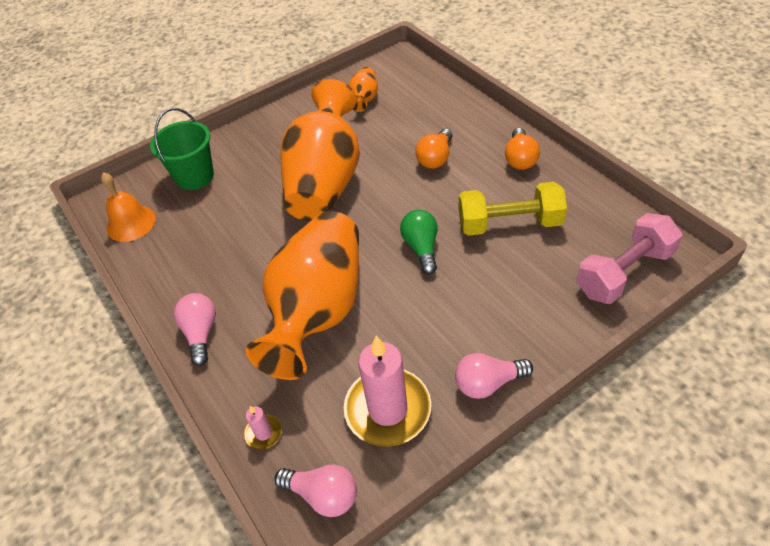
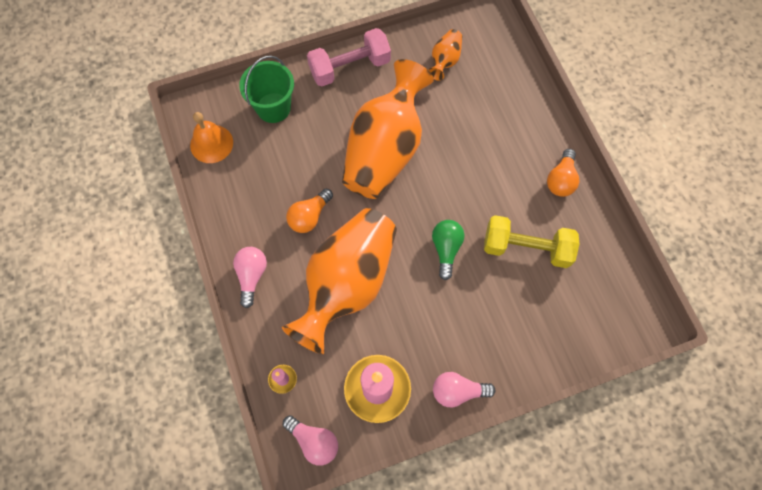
camera: 10 degrees right, 20 degrees up
orange light bulb [415,129,452,169] -> orange light bulb moved to [286,188,333,233]
pink dumbbell [576,213,683,304] -> pink dumbbell moved to [307,28,391,87]

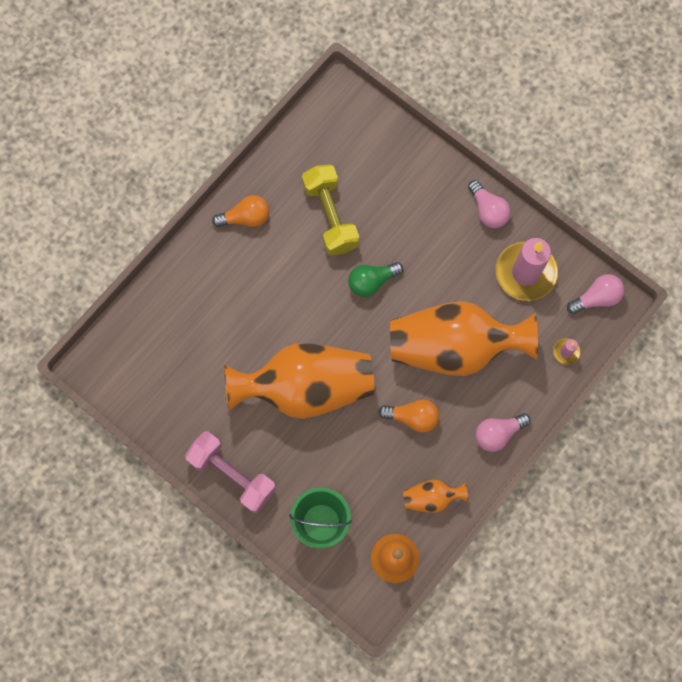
camera: 120 degrees left, 5 degrees up
pink light bulb [283,415,338,466] -> pink light bulb turned 60 degrees clockwise [567,274,625,314]
orange vase [428,29,462,81] -> orange vase moved to [403,480,469,513]

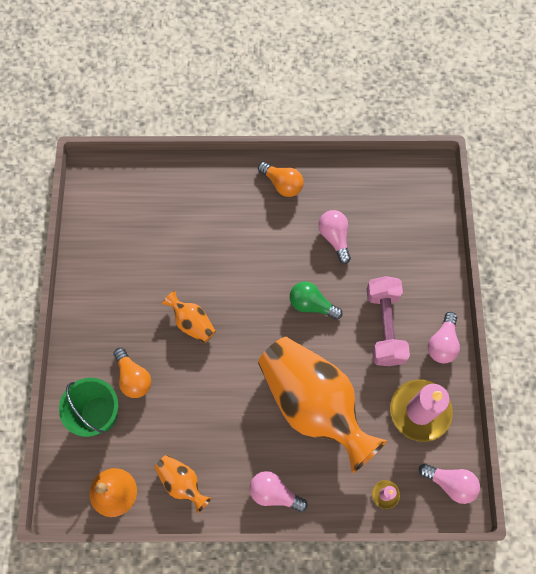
camera: 50 degrees right, 5 degrees down
pink dumbbell [185,432,276,513] -> pink dumbbell moved to [367,276,410,366]
orange vase [224,343,374,419] -> orange vase [162,291,216,343], size x0.43
yellow dumbbell [302,164,359,255] -> pink light bulb [318,210,351,264]
orange light bulb [378,399,439,433] -> orange light bulb moved to [114,348,151,398]

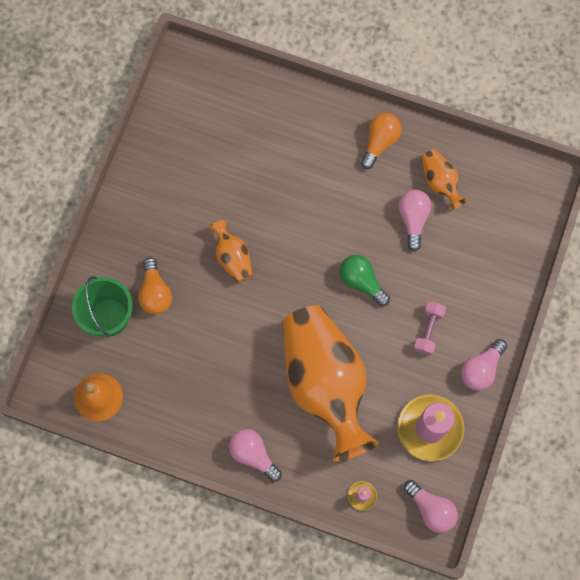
camera: 20 degrees right, 5 degrees up
orange vase [154,455,212,513] -> orange vase moved to [421,149,467,210]
orange light bulb [258,162,304,197] -> orange light bulb turned 120 degrees counterclockwise [361,113,402,169]
pink dumbbell [367,276,410,366] -> pink dumbbell [413,301,446,355], size x0.56

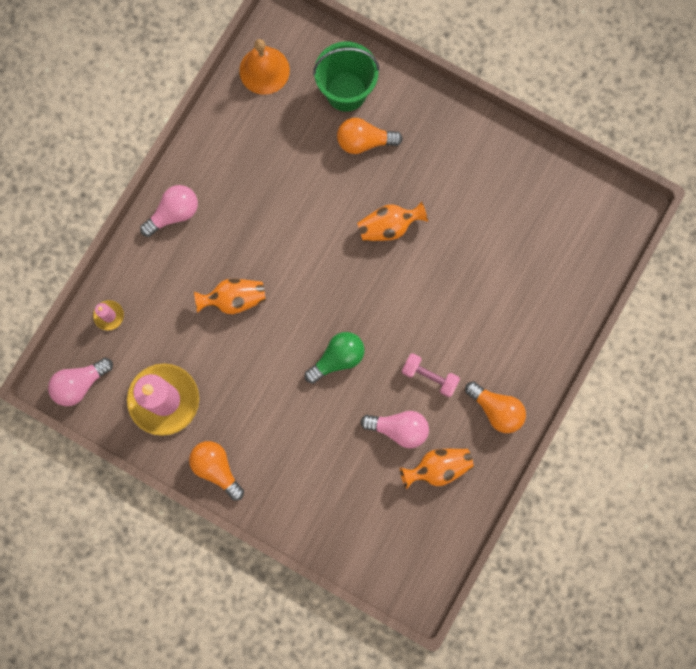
camera: 100 degrees right, 5 degrees up
orange vase [282,305,379,462] -> orange vase [194,279,266,314], size x0.43
pink dumbbell [413,301,446,355] -> pink dumbbell moved to [401,353,460,397]
pink light bulb [461,339,507,391] -> orange light bulb [189,441,244,501]

